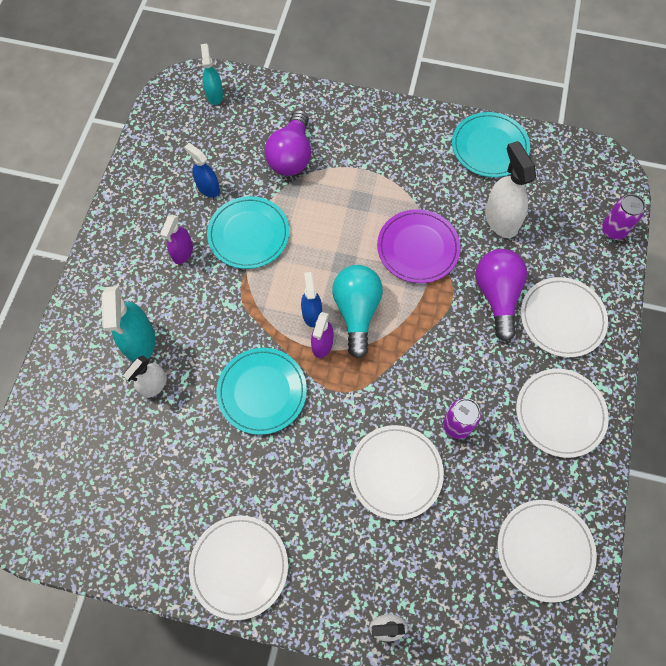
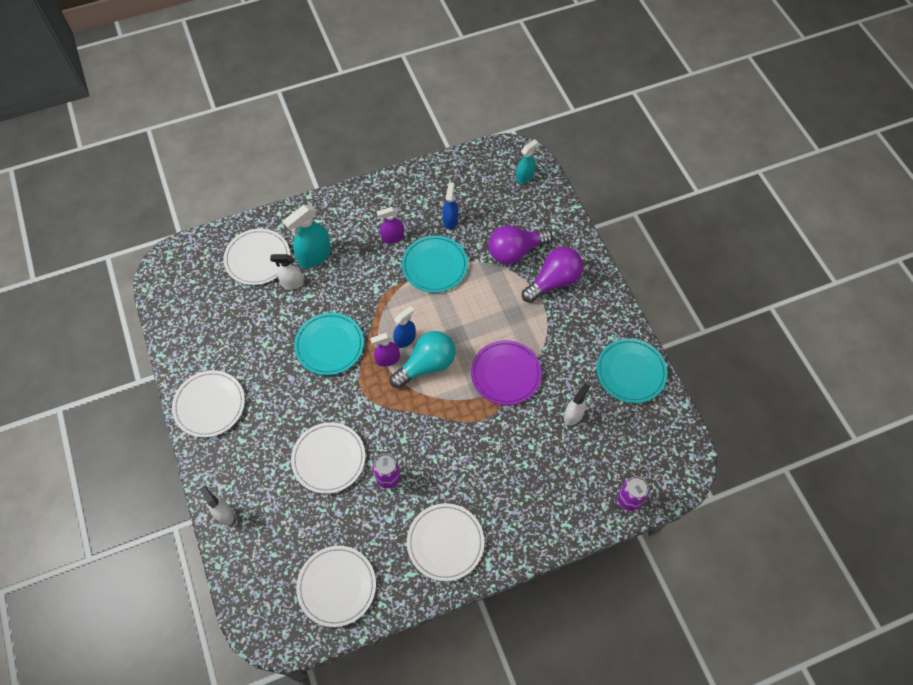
camera: 55 degrees right, 5 degrees down
purple light bulb [476,249,527,341] -> purple light bulb moved to [522,247,583,303]
white spray bottle [485,141,536,238] -> white spray bottle [564,383,590,426], size x0.62
white plate [521,277,608,357] -> white plate moved to [223,229,290,285]

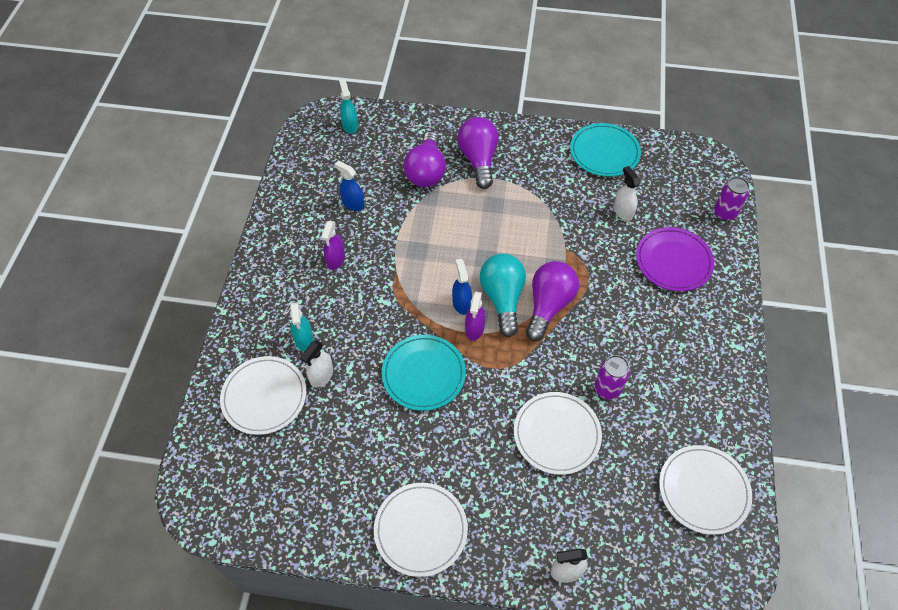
camera: 60 degrees left, 5 degrees down
turquoise spray bottle [283,205,331,268] -> turquoise spray bottle [290,302,313,351], size x0.62
turquoise plate [402,235,468,293] -> none
white plate [407,503,484,581] -> none
purple plate [471,340,542,405] -> purple plate moved to [636,227,714,291]
none -> purple light bulb [526,261,579,341]

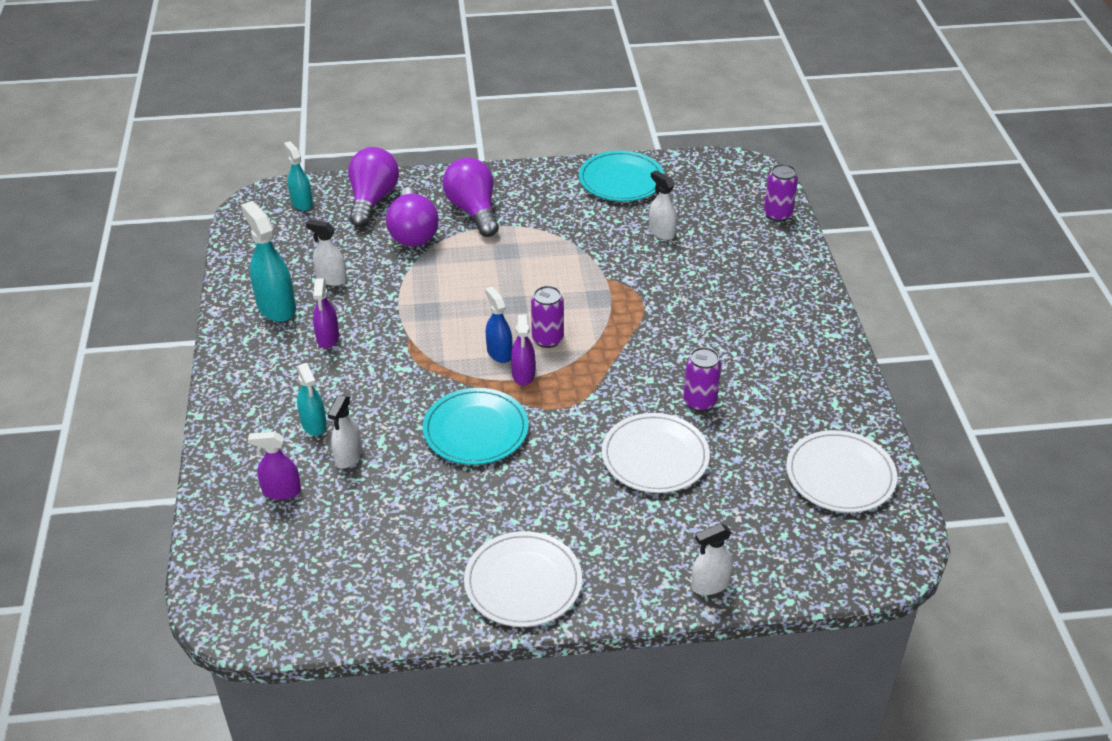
camera: 15 degrees left, 15 degrees down
white plate [220,356,306,435] -> purple spray bottle [248,431,301,500]
blue spray bottle [335,161,364,211] -> white spray bottle [306,219,347,286]
turquoise light bulb [480,254,526,337] -> purple can [531,286,564,348]
purple light bulb [526,261,579,341] -> purple light bulb moved to [348,147,399,227]
purple plate [636,227,714,291] -> none
none -> turquoise spray bottle [241,201,296,322]

